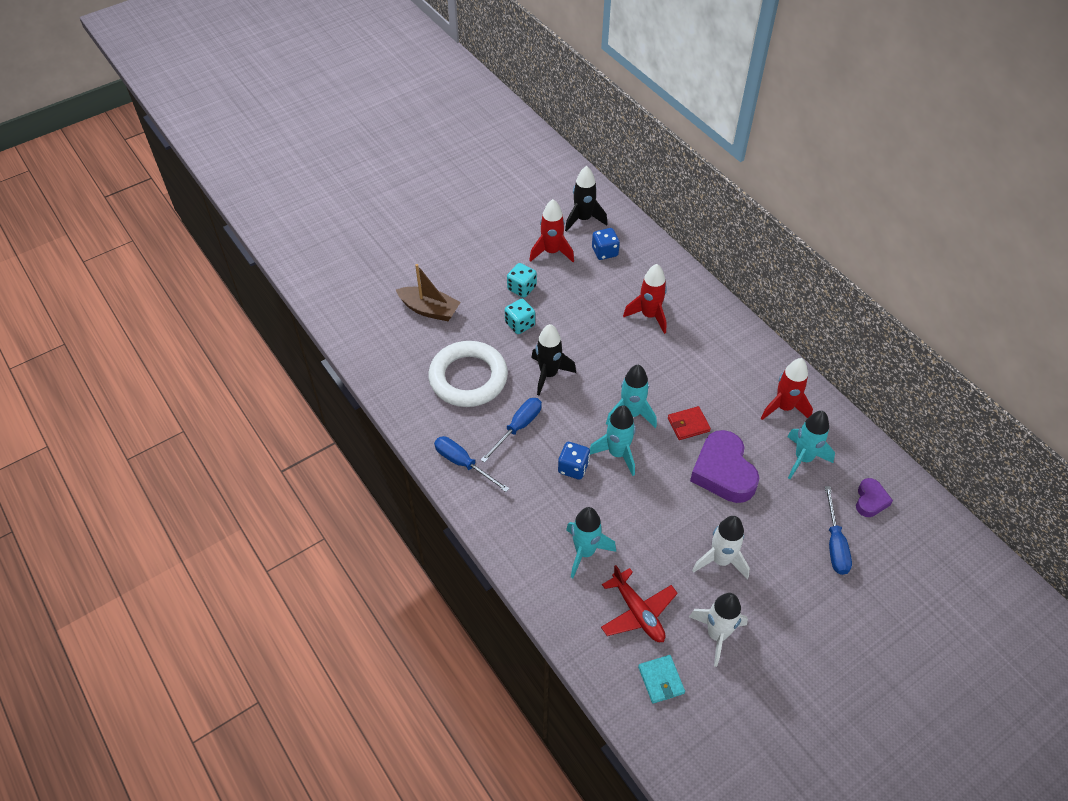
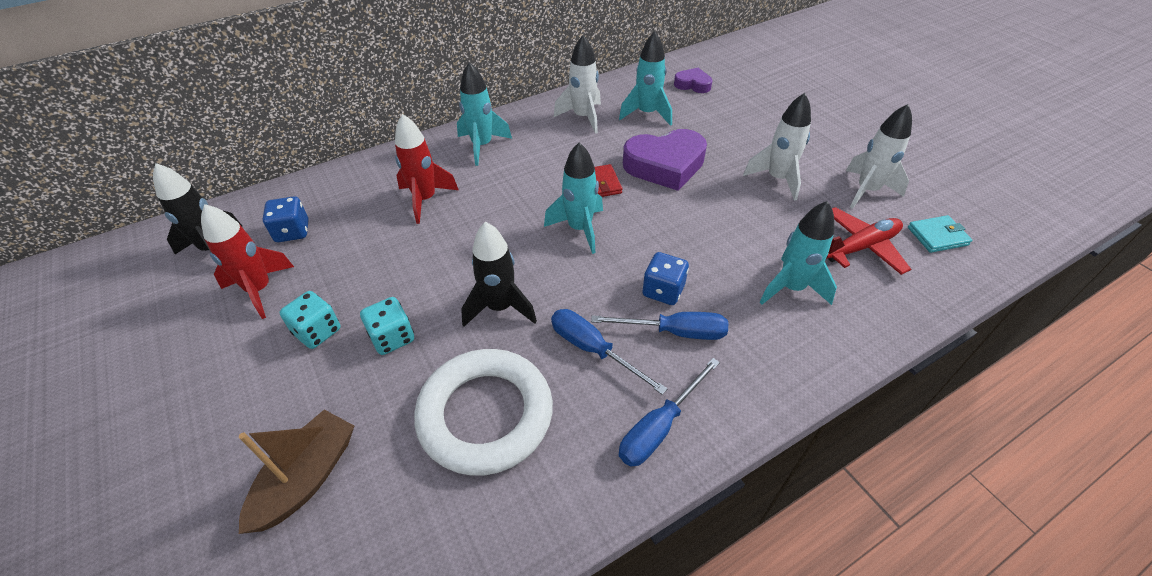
camera: 85 degrees left, 5 degrees down
turquoise rocket [590,405,636,476] -> turquoise rocket moved to [457,62,512,166]
red rocket [761,358,813,420] -> white rocket [554,35,601,134]
blue screwdriver [825,486,852,575] -> blue screwdriver moved to [591,312,728,340]

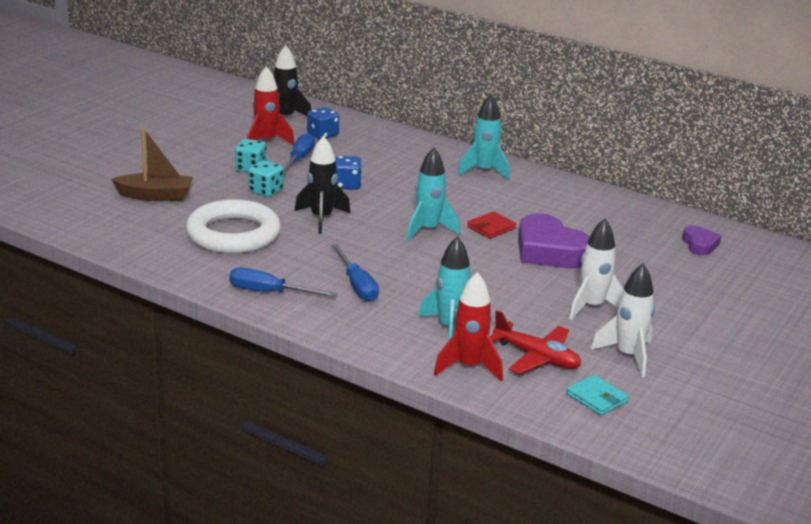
camera: 60 degrees right, 20 degrees down
red rocket [395,114,458,224] -> red rocket moved to [434,272,503,381]
blue screwdriver [551,309,668,395] -> blue screwdriver moved to [283,133,315,174]
white rocket [554,35,601,134] -> none
turquoise rocket [619,31,672,126] -> none
blue dice [643,252,689,305] -> blue dice moved to [335,156,362,190]

